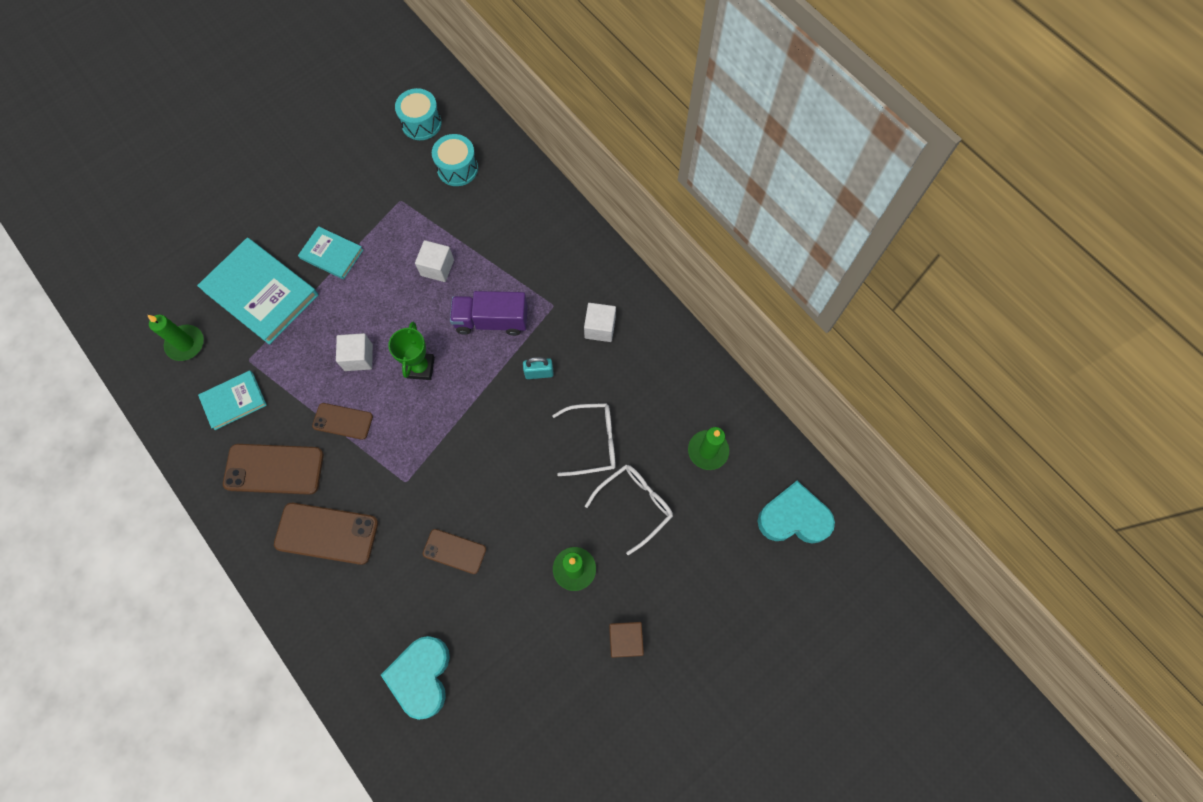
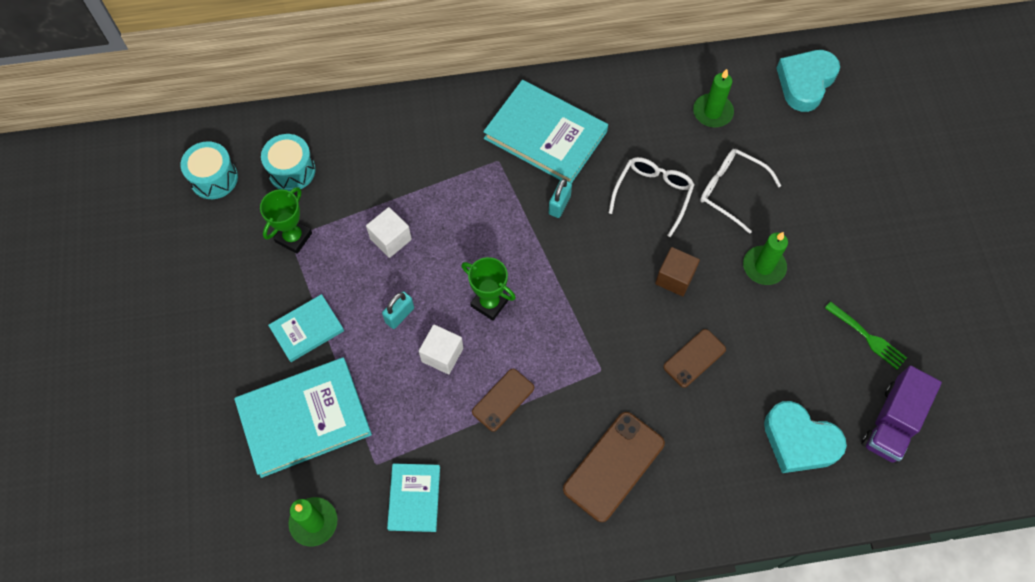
camera: 60 degrees left, 5 degrees down
brown phone [223,444,324,495] -> none
purple truck [450,291,528,336] -> purple truck moved to [861,365,942,464]
white cube [584,303,616,342] -> turquoise book [483,80,608,183]
white glasses [585,465,673,555] -> white glasses turned 45 degrees counterclockwise [700,149,781,234]
brown cube [609,622,644,658] -> brown cube moved to [655,247,700,296]
none -> green trophy [260,187,312,254]
none -> turquoise padlock [382,291,414,329]
none -> green fork [825,301,907,369]

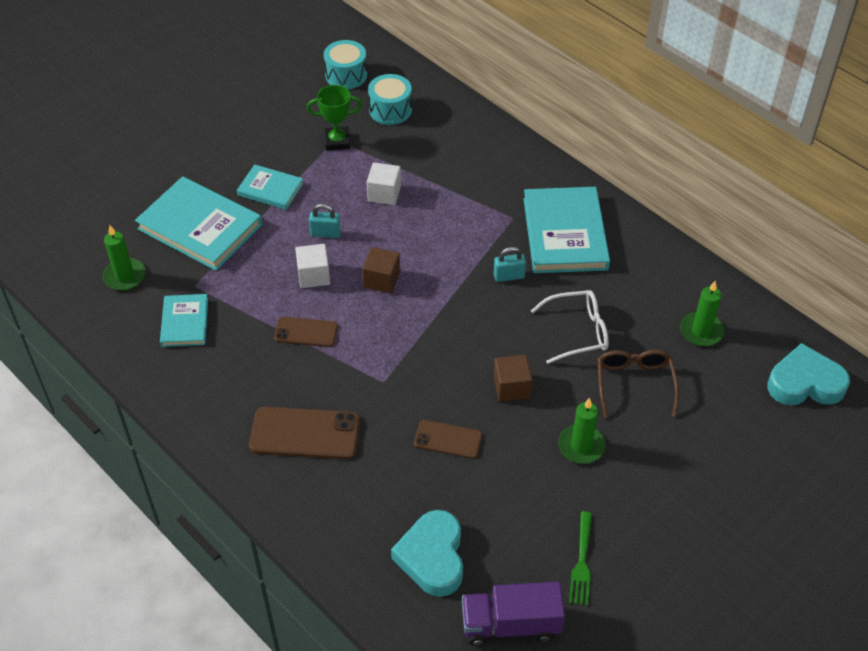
camera: 55 degrees right, 15 degrees down
turquoise book [387,463,440,532] -> turquoise book turned 60 degrees counterclockwise [160,294,208,347]
green trophy [461,257,516,321] -> brown cube [362,247,400,293]
white glasses [700,149,781,234] -> brown glasses [597,350,679,418]

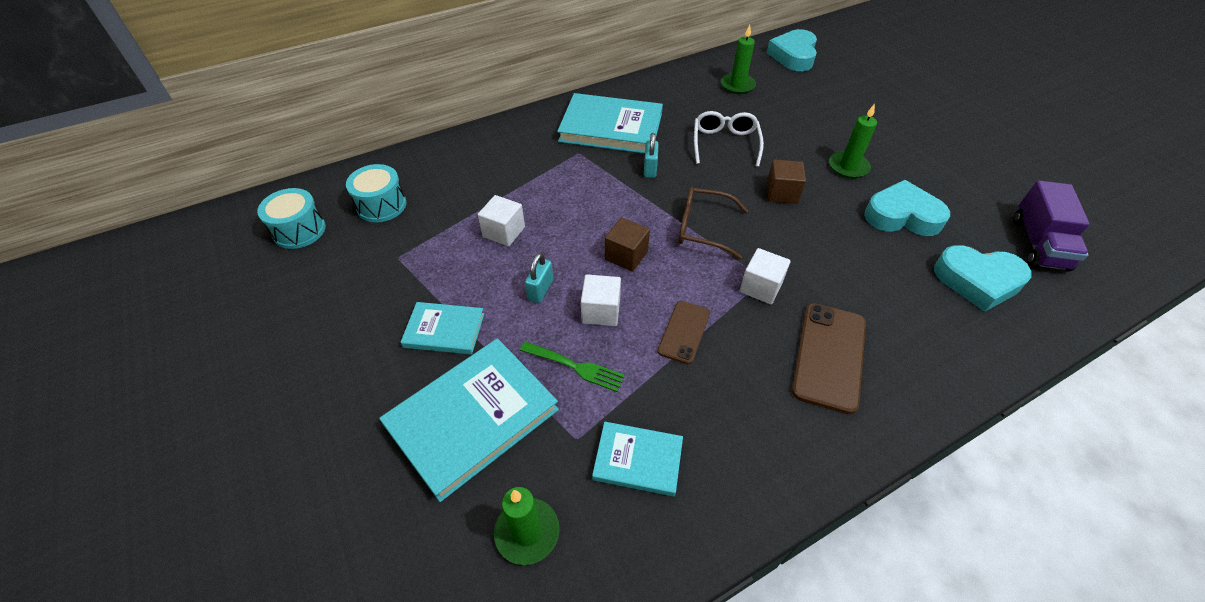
camera: 75 degrees left, 0 degrees up
turquoise book [237,164,304,210] -> turquoise book turned 60 degrees clockwise [401,302,484,354]
green trophy [307,85,363,151] -> none
brown phone [414,420,482,459] -> none
green fork [569,511,592,606] -> green fork moved to [520,341,625,392]
brown glasses [597,350,679,418] -> brown glasses moved to [679,187,748,259]
none -> white cube [740,248,791,304]
none -> turquoise heart [864,180,950,236]

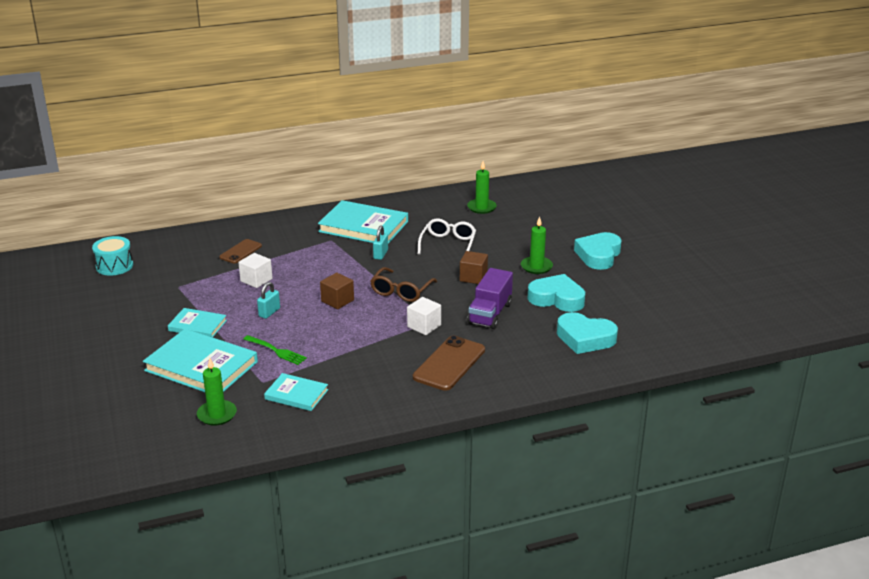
camera: 10 degrees right, 20 degrees down
turquoise drum [346,164,407,222] -> none
turquoise book [379,338,559,502] -> turquoise book turned 60 degrees clockwise [143,329,258,392]
white cube [581,274,621,326] -> none
brown phone [658,301,710,364] -> brown phone moved to [219,239,262,263]
brown glasses [679,187,748,259] -> brown glasses turned 90 degrees counterclockwise [370,267,437,302]
turquoise heart [767,29,817,71] -> turquoise heart moved to [574,232,621,270]
purple truck [1013,180,1090,272] -> purple truck moved to [467,268,513,329]

